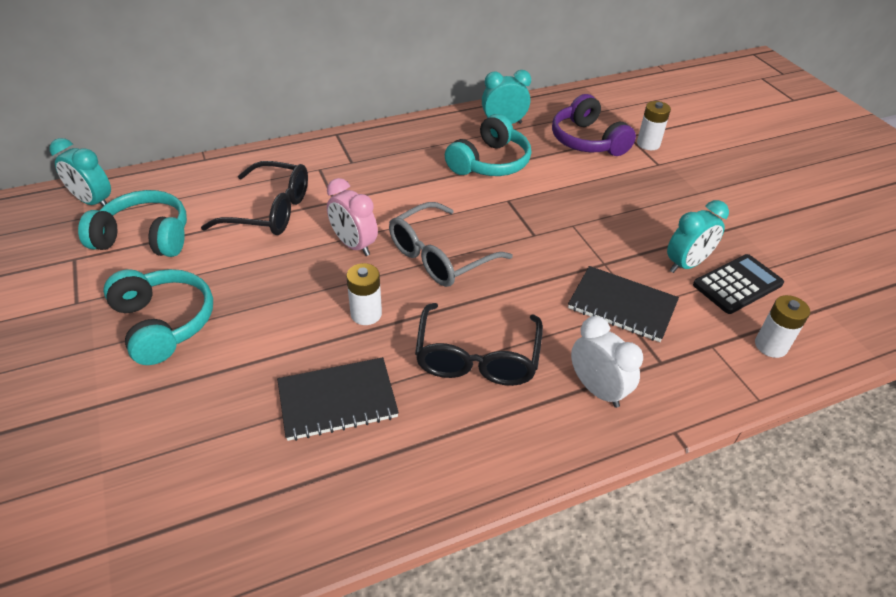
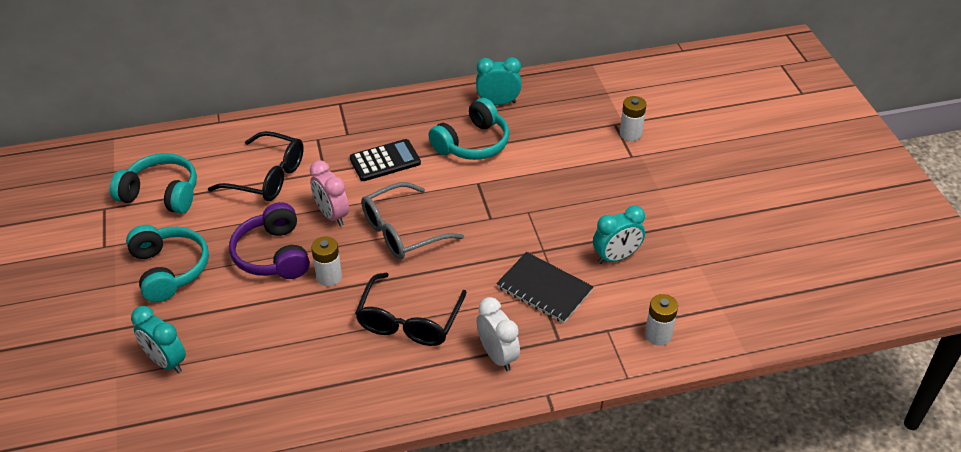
camera: 10 degrees right, 0 degrees up
turquoise clock [49,138,111,206] -> turquoise clock moved to [131,306,186,373]
black notebook [277,357,399,441] -> none
purple headphones [552,94,636,156] -> purple headphones moved to [229,202,310,279]
black calculator [693,254,784,314] -> black calculator moved to [350,139,421,181]

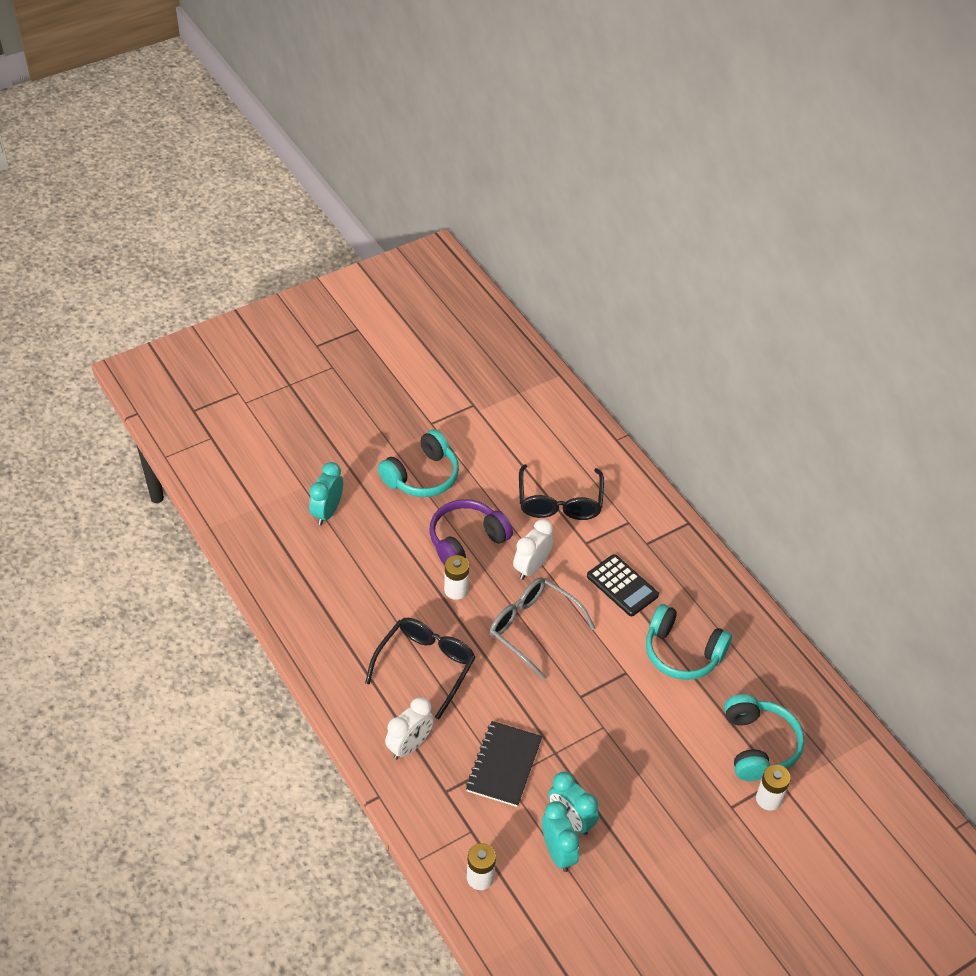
camera: 70 degrees right, 5 degrees up
turquoise headphones [110,153,197,214] -> turquoise headphones moved to [724,694,804,781]
pink clock [310,160,349,226] -> white clock [513,519,554,580]
black glasses [355,273,467,346] -> black glasses turned 120 degrees clockwise [365,618,476,719]
turquoise clock [476,57,521,105] -> turquoise clock moved to [542,801,580,872]

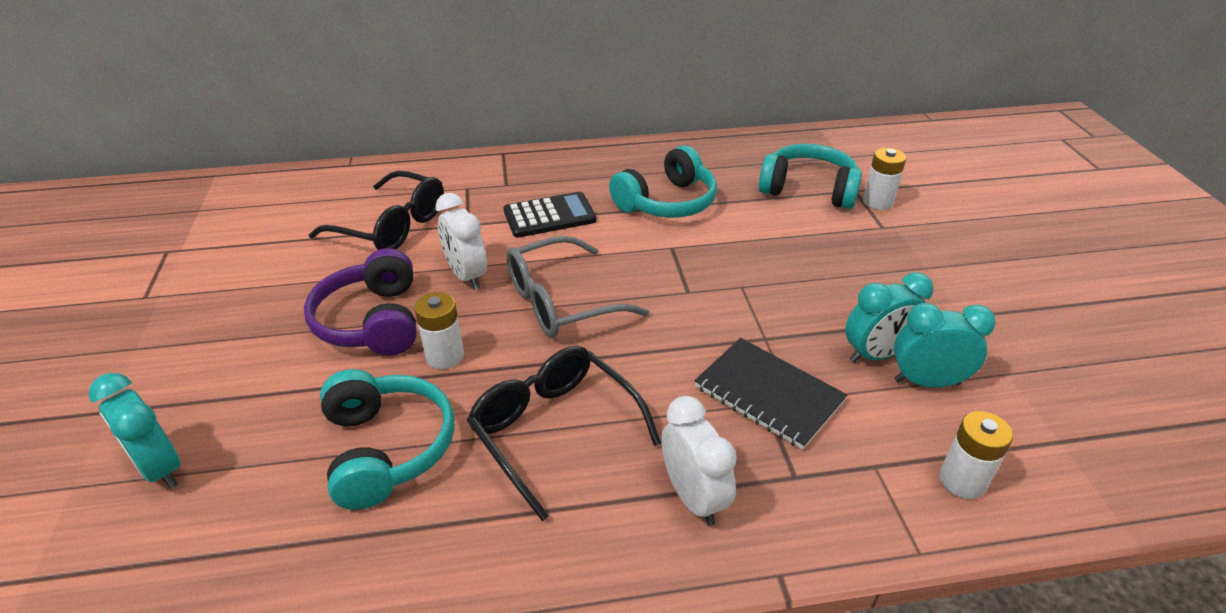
camera: 65 degrees left, 10 degrees down
turquoise headphones [378,429,459,497] -> turquoise headphones moved to [320,369,455,510]

